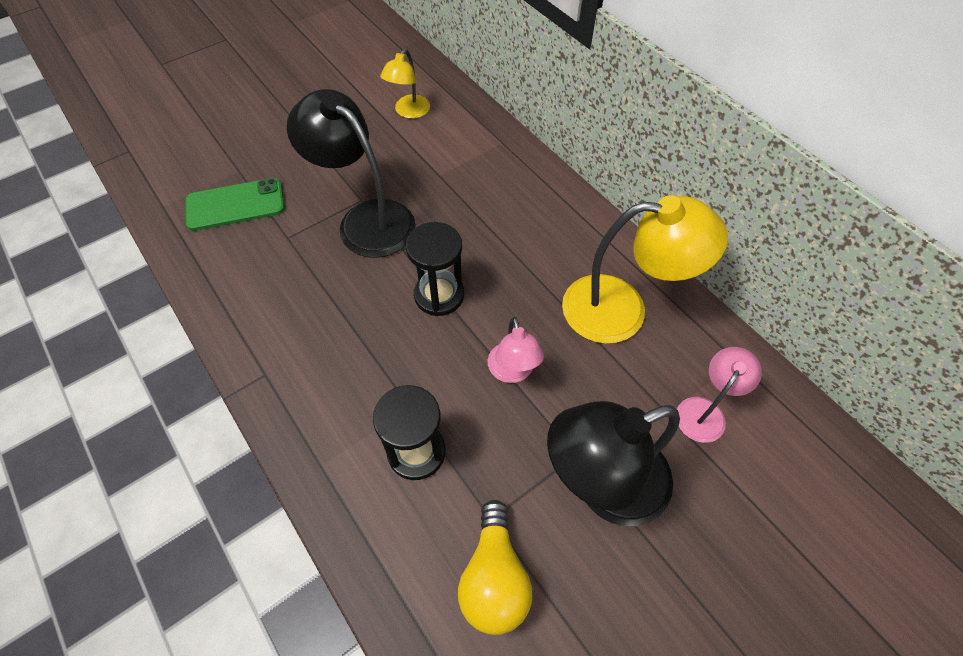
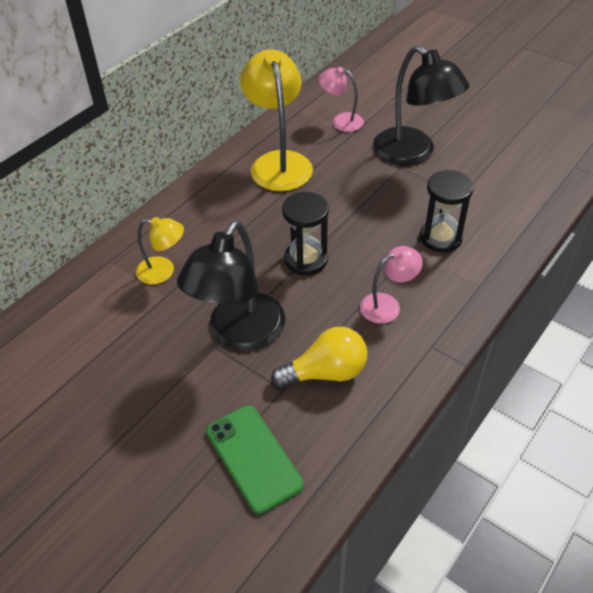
camera: 105 degrees left, 10 degrees down
yellow lamp [380,49,430,119] -> yellow lamp moved to [136,217,184,284]
yellow light bulb [458,500,532,635] -> yellow light bulb moved to [271,327,367,388]
pink lamp [488,317,544,383] -> pink lamp moved to [360,246,423,324]

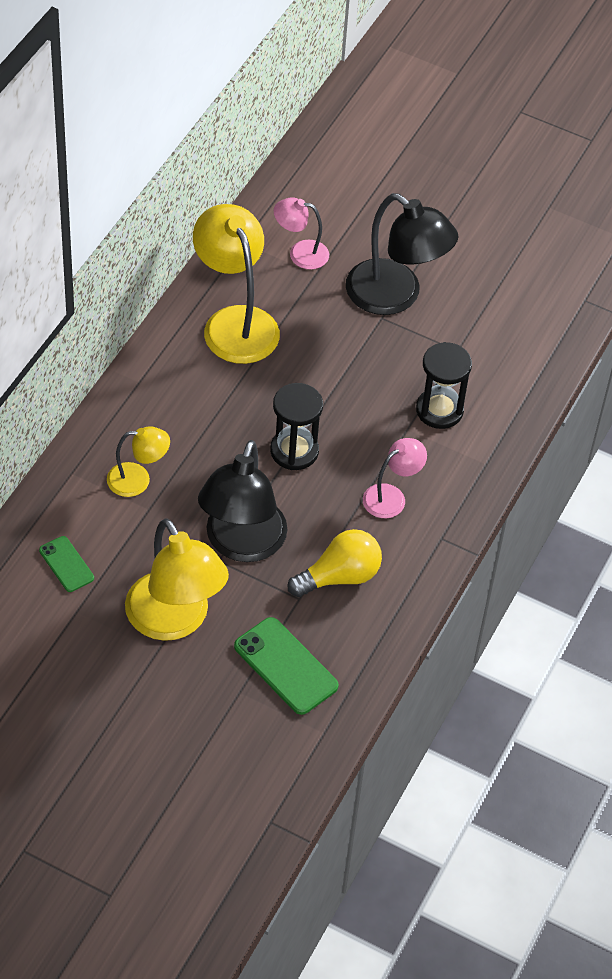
camera: 15 degrees left, 5 degrees up
none -> green phone [39,536,94,592]
none -> yellow lamp [125,519,229,641]

